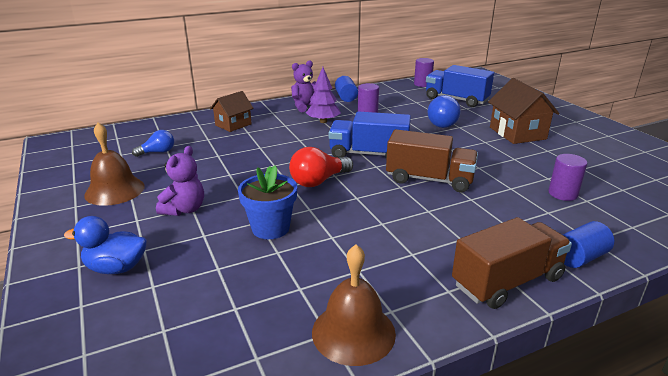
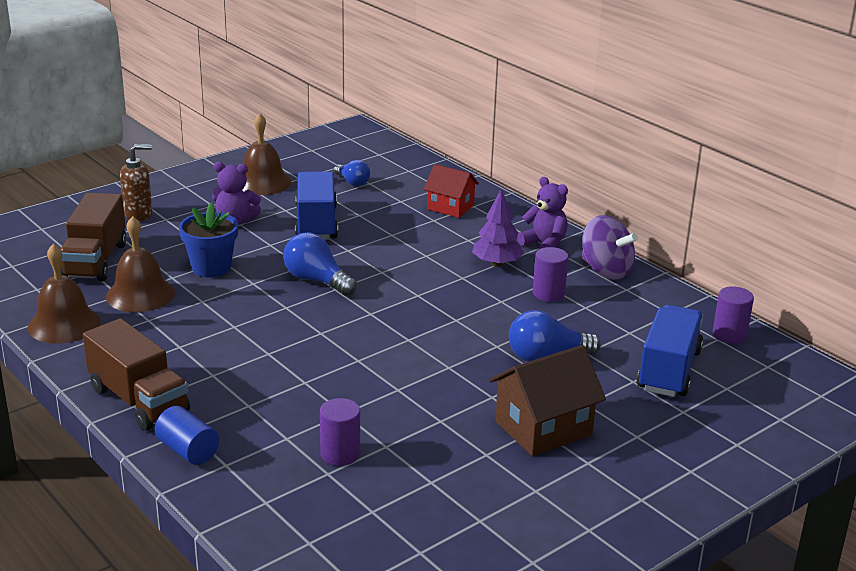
camera: 75 degrees right, 0 degrees up
blue duck [64,216,147,274] -> brown soap dispenser [120,144,152,221]
brown house [210,91,254,132] -> red house [424,164,479,218]
red light bulb [289,147,353,187] -> blue light bulb [283,232,357,296]
blue truck [329,111,411,159] -> blue truck moved to [295,171,338,240]
blue cylinder [335,76,358,102] -> purple spinning top [582,215,638,279]
brown truck [386,129,478,192] -> brown truck moved to [61,193,127,281]
none -> brown bell [106,216,175,312]

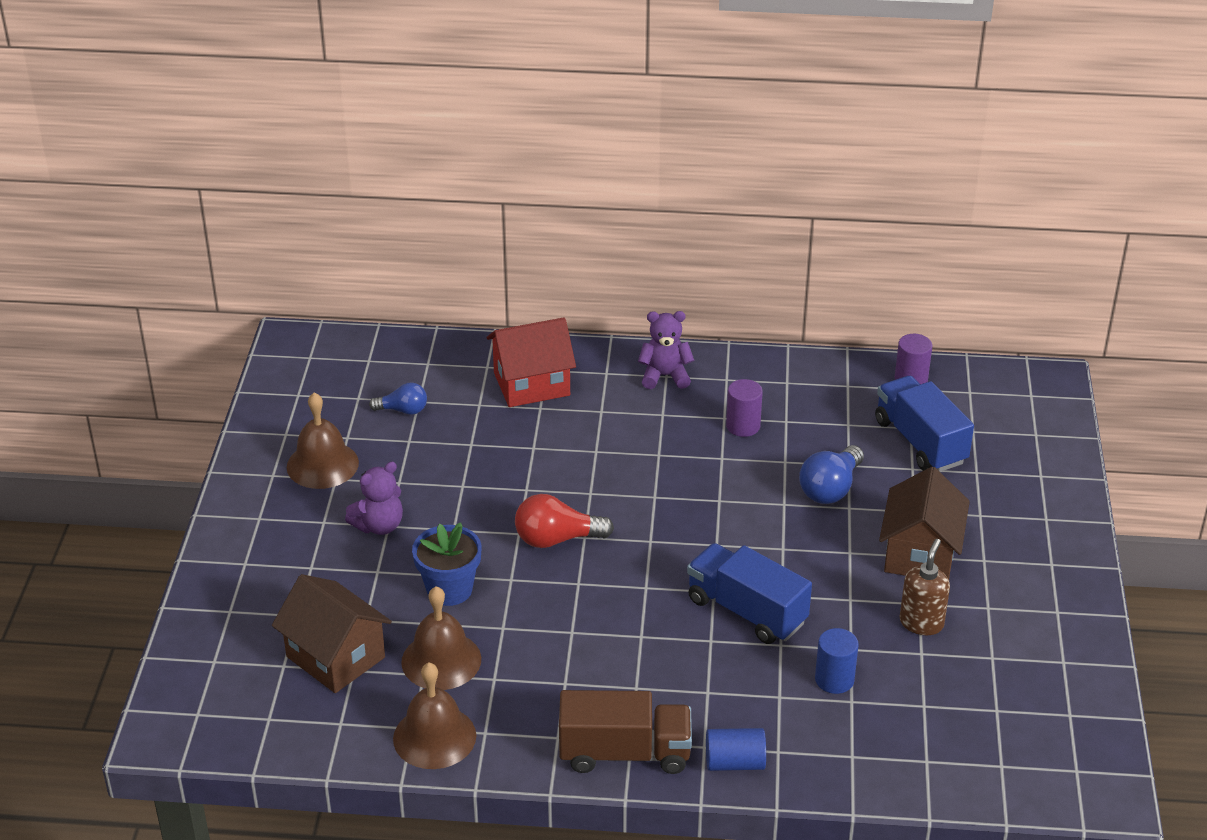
camera: 45 degrees left, 10 degrees up
brown truck [61,193,127,281] -> brown house [272,574,392,693]
brown soap dispenser [120,144,152,221] -> brown soap dispenser moved to [900,539,950,635]
blue light bulb [283,232,357,296] -> red light bulb [515,494,614,548]
blue truck [295,171,338,240] -> blue truck moved to [687,543,812,644]
purple cylinder [320,398,360,466] -> blue cylinder [815,628,859,694]
red house [424,164,479,218] -> red house [487,317,576,407], size x1.52
purple tree [472,189,524,267] -> none
purple spinning top [582,215,638,279] -> none

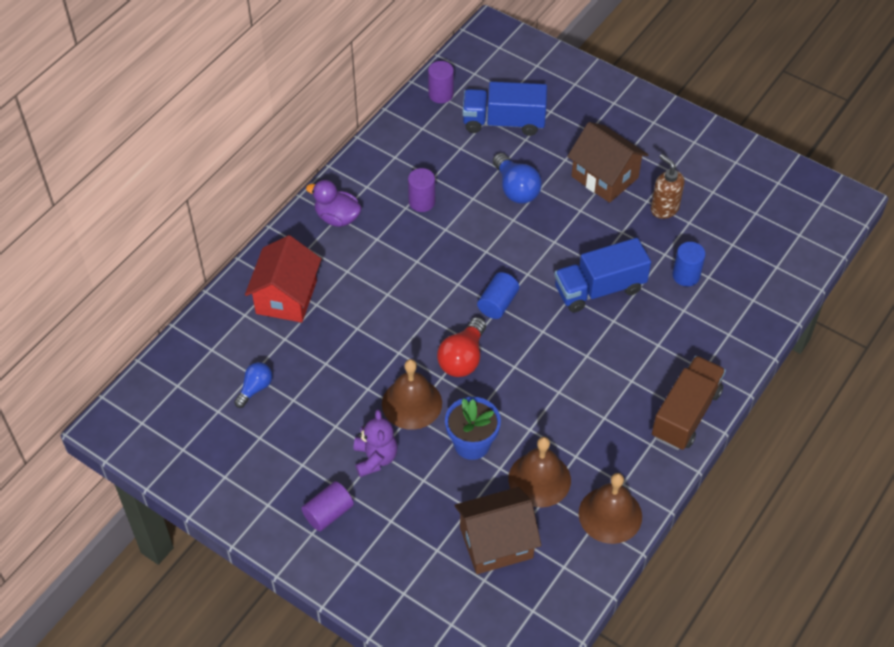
camera: 60 degrees left, 15 degrees up
brown bell [287,392,359,489] -> brown bell moved to [382,359,442,430]
purple teddy bear [638,311,694,389] -> purple duck [306,180,362,227]
blue cylinder [706,728,766,771] -> blue cylinder moved to [477,272,519,319]
none -> purple cylinder [301,481,354,531]

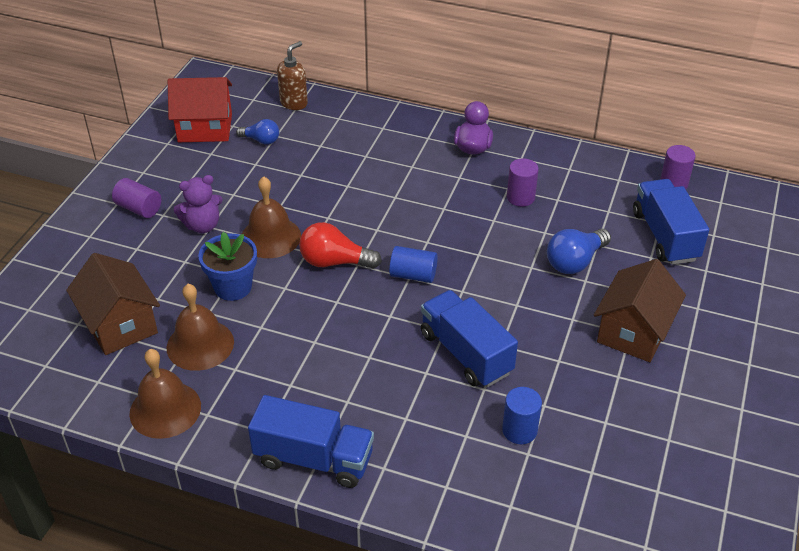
camera: 75 degrees right, 10 degrees down
red house [245,235,321,323] -> red house moved to [168,77,232,142]
brown soap dispenser [651,154,685,219] -> brown soap dispenser moved to [277,41,308,110]
brown truck [652,356,726,450] -> blue truck [248,395,374,488]

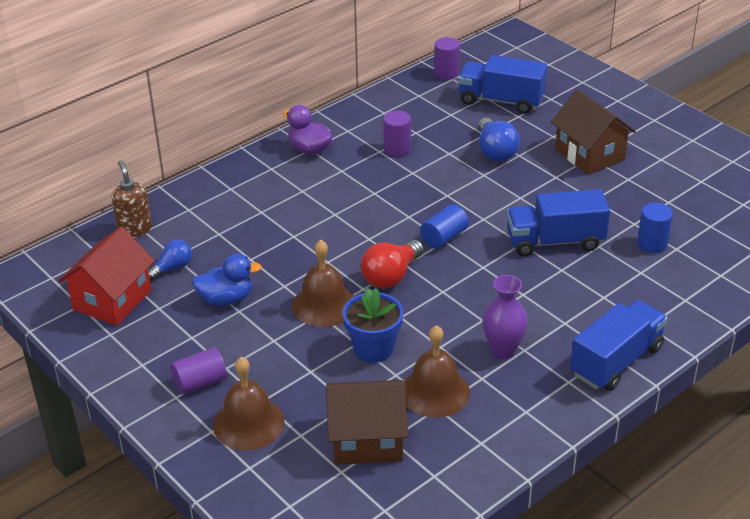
camera: 60 degrees left, 5 degrees down
brown bell [129,349,201,439] -> brown bell moved to [213,357,284,451]
purple teddy bear [173,175,222,233] -> none
none -> blue duck [192,254,262,306]
none -> purple vase [483,275,528,359]

